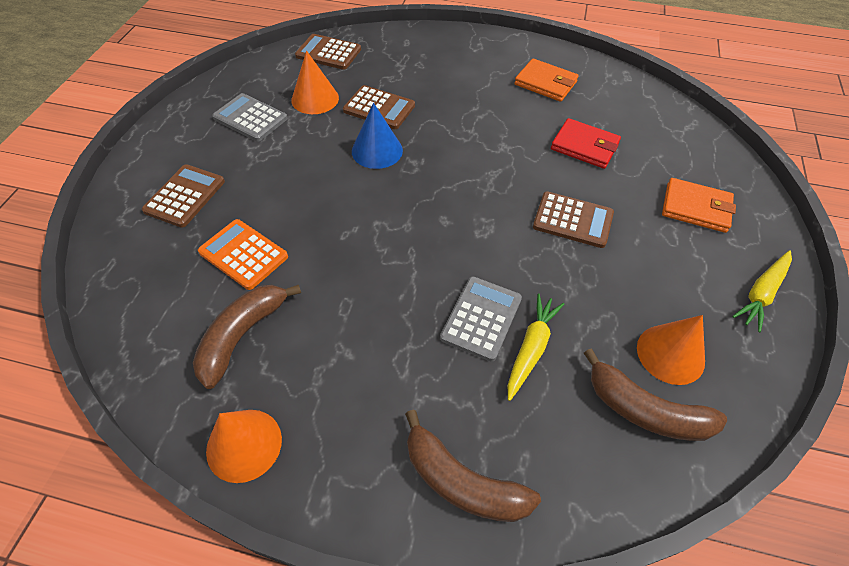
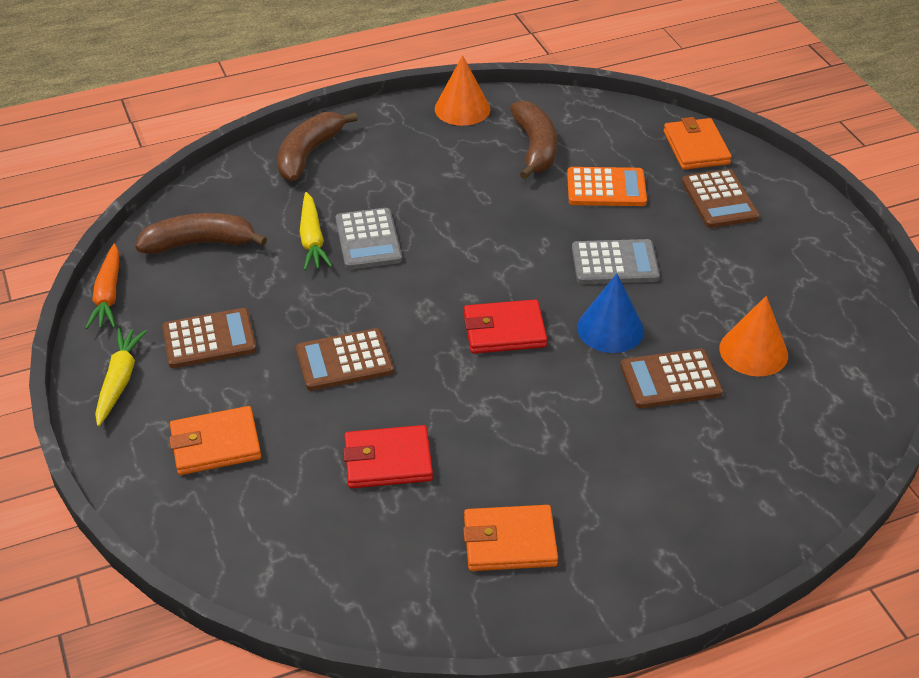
camera: 145 degrees right, 10 degrees down
grey calculator [212,93,288,142] -> grey calculator moved to [572,239,660,284]
brown calculator [295,34,361,70] -> brown calculator moved to [162,308,257,368]
brown banana [405,410,541,522] -> brown banana turned 60 degrees counterclockwise [277,112,357,181]
orange cone [637,315,705,385] -> none
none -> orange carrot [85,244,119,329]
none -> red wallet [464,299,547,354]
none -> orange wallet [664,117,732,170]

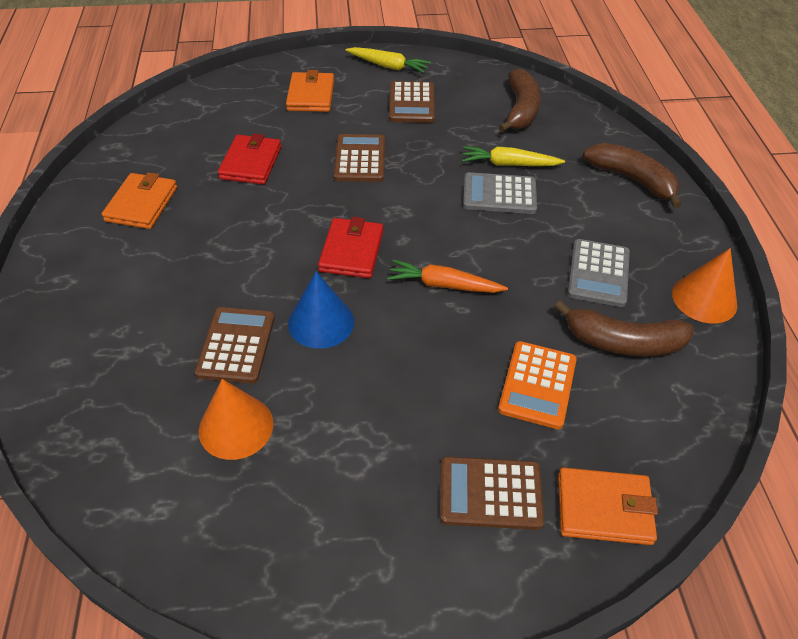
camera: 105 degrees right, 5 degrees up
orange carrot [85,244,119,329] -> orange carrot moved to [387,260,508,293]
grey calculator [572,239,660,284] -> grey calculator moved to [568,239,630,307]

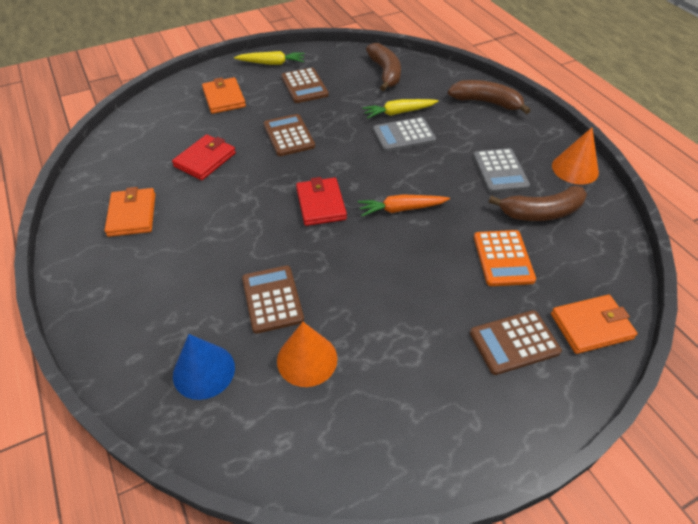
camera: 20 degrees left, 0 degrees up
red wallet [218,133,281,185] -> red wallet turned 45 degrees clockwise [172,134,236,180]
blue cone [288,272,354,349] -> blue cone moved to [173,334,235,400]

